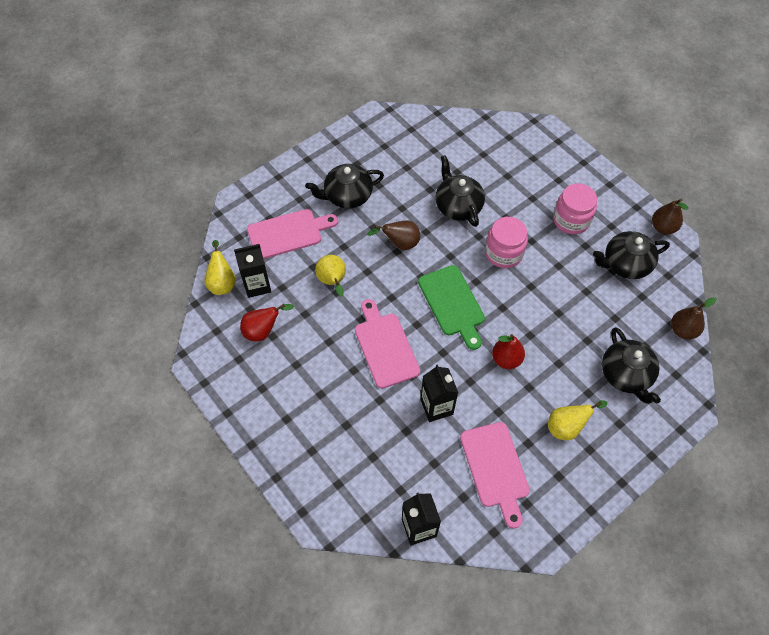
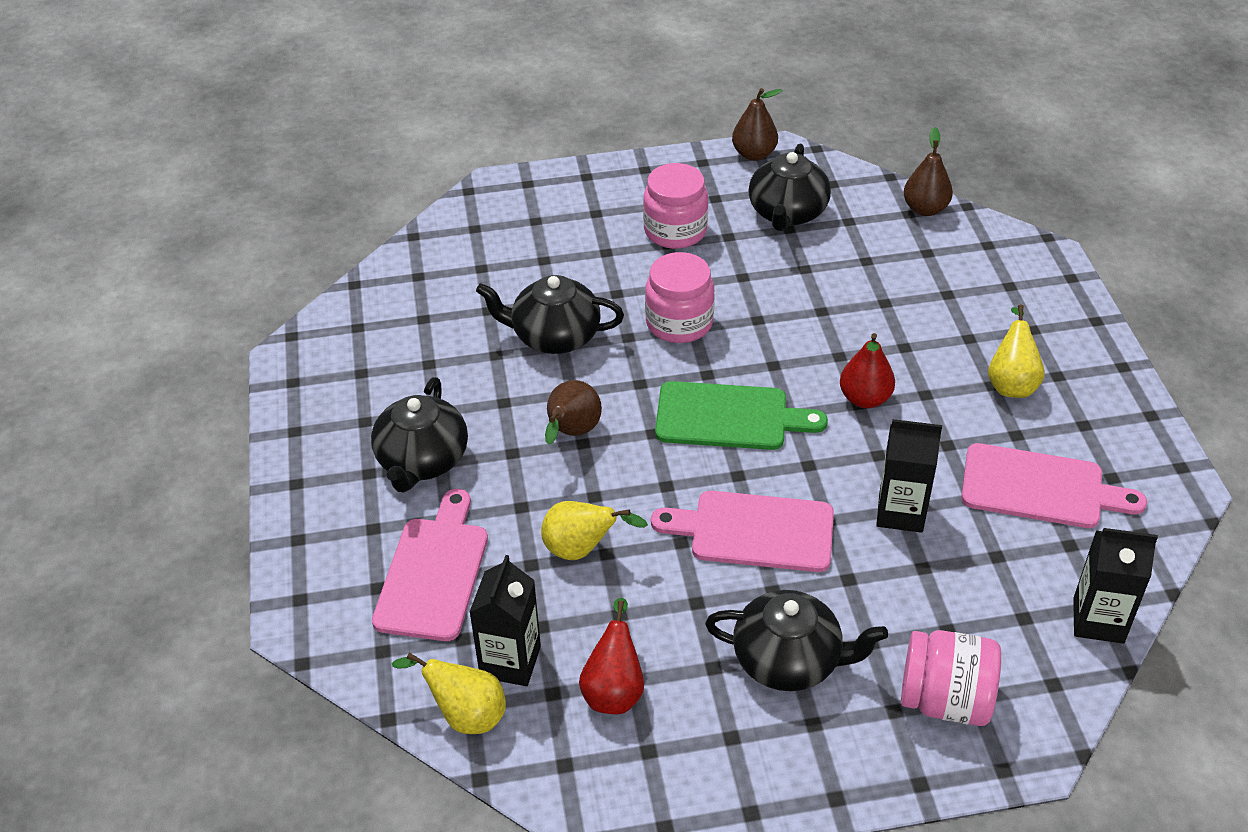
camera: 60 degrees left, 15 degrees down
black teapot [602,327,661,404] -> black teapot moved to [705,590,888,691]
none -> pink jar [901,630,1001,726]

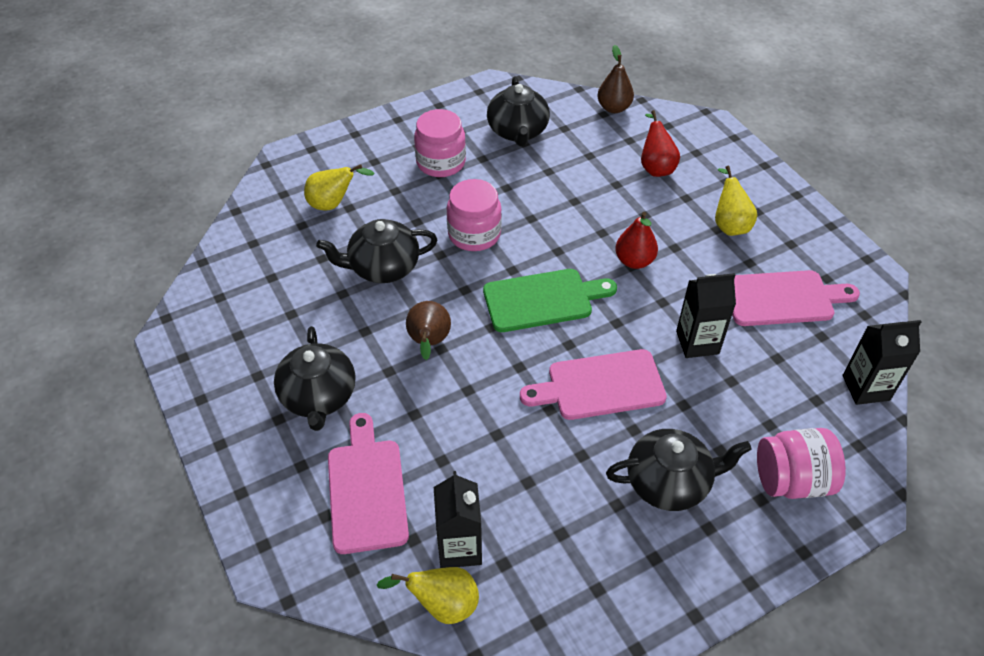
camera: 20 degrees left, 5 degrees up
yellow pear [541,501,648,560] -> yellow pear moved to [304,164,375,210]
red pear [579,598,644,714] -> red pear moved to [641,110,680,177]
brown pear [732,88,782,161] -> none

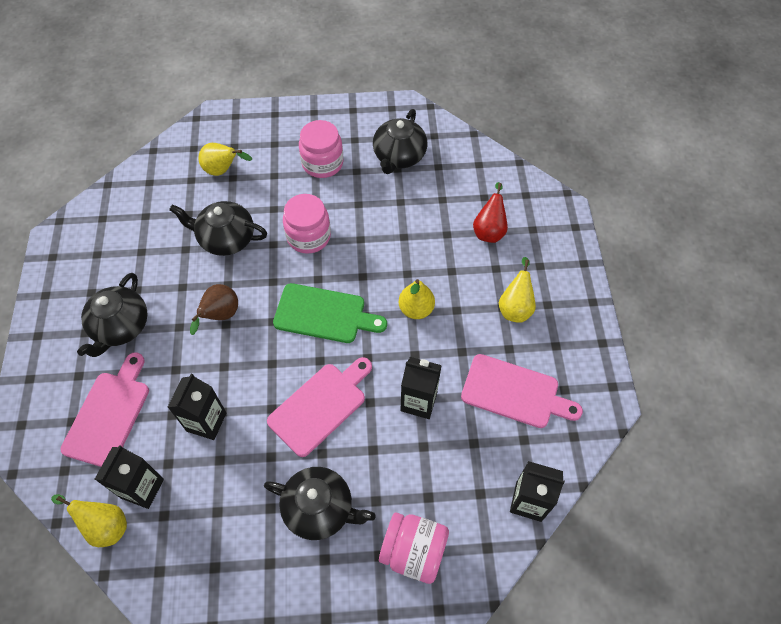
camera: 25 degrees right, 10 degrees up
pink cutting board [520,349,667,420] -> pink cutting board turned 120 degrees clockwise [267,357,372,457]
brown pear [597,45,634,113] -> none
red pear [615,212,658,269] -> yellow pear [399,279,435,319]
none -> black carton [168,374,227,440]

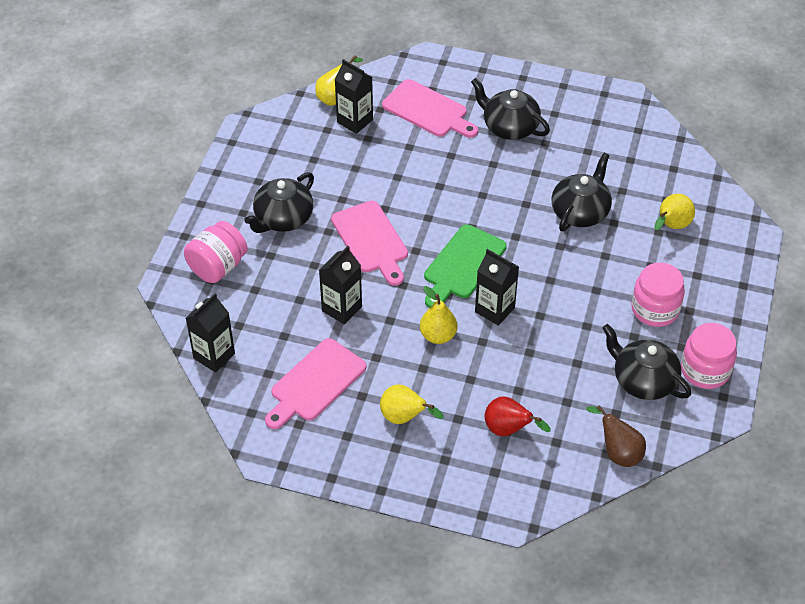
camera: 110 degrees right, 10 degrees down
black carton [168,374,227,440] -> black carton moved to [475,249,519,326]
brown pear [190,284,238,335] -> brown pear moved to [586,405,646,467]
pink jar [283,194,331,254] -> pink jar moved to [681,323,737,389]

